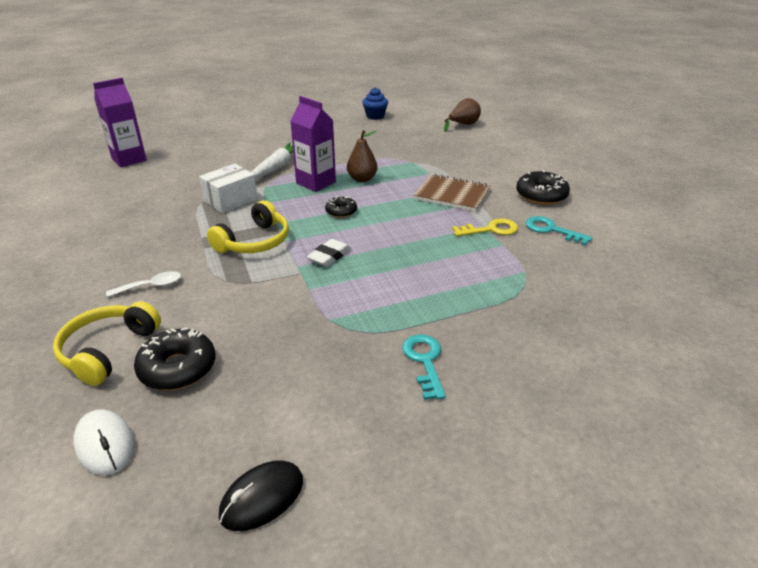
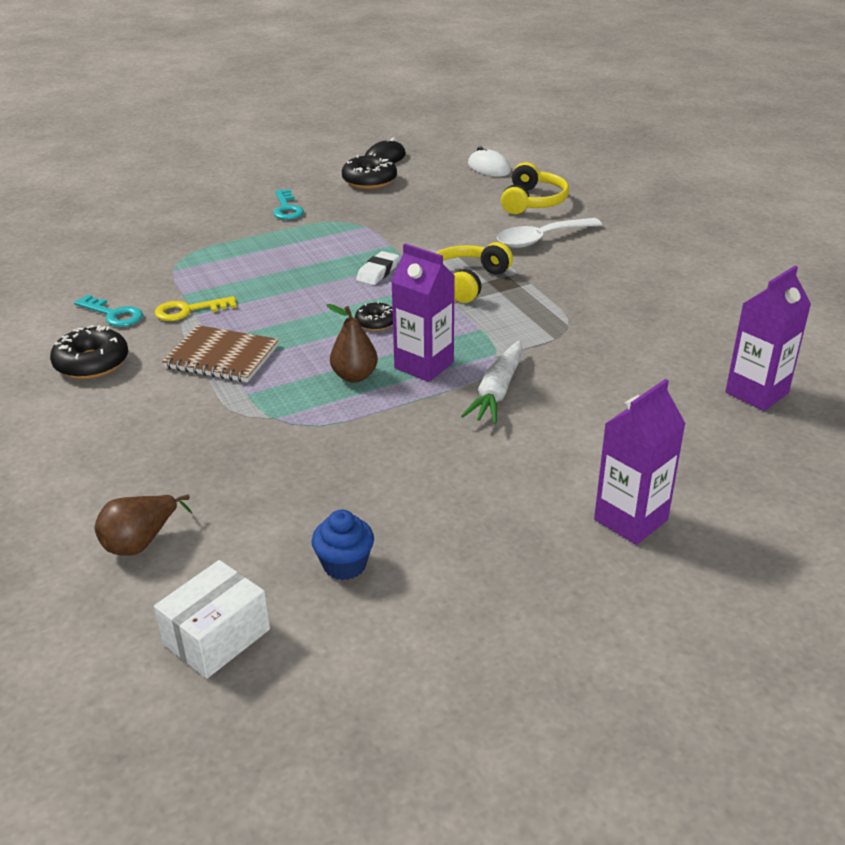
camera: 175 degrees right, 0 degrees up
white spoon [106,271,181,297] -> white spoon [497,218,602,248], size x1.74
black donut [134,328,215,390] -> black donut moved to [342,154,397,189]
white box [199,164,258,213] -> white box moved to [154,560,270,678]
none -> purple carton [594,379,685,545]

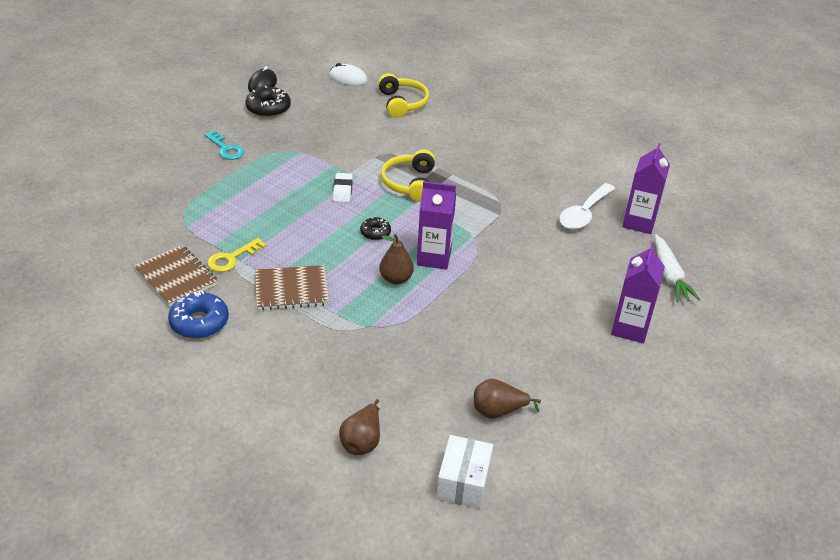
camera: 30 degrees left, 5 degrees up
black donut [50,325,128,379] -> blue donut [168,291,229,339]
turquoise key [74,295,143,327] -> brown notebook [134,245,218,307]
blue cupcake [311,510,374,580] -> brown pear [474,379,541,419]
white carrot [461,340,523,424] -> white carrot moved to [655,234,700,302]
white spoon [497,218,602,248] -> white spoon moved to [559,183,615,229]

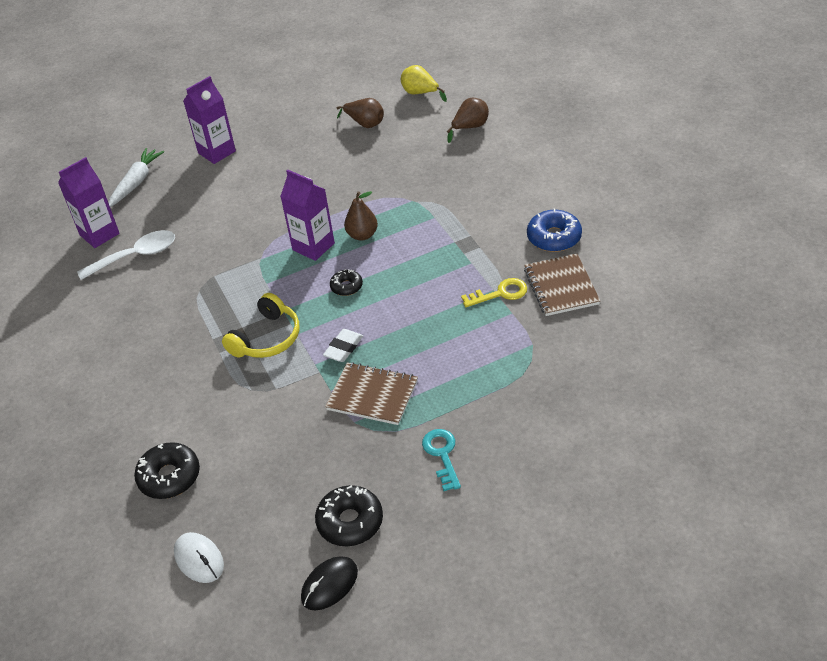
camera: 145 degrees left, 5 degrees up
brown notebook [255,265,329,310] -> brown notebook moved to [325,362,418,425]
yellow headphones [378,73,429,118] -> black donut [134,442,200,499]
white box [436,435,493,509] -> yellow pear [401,65,447,102]

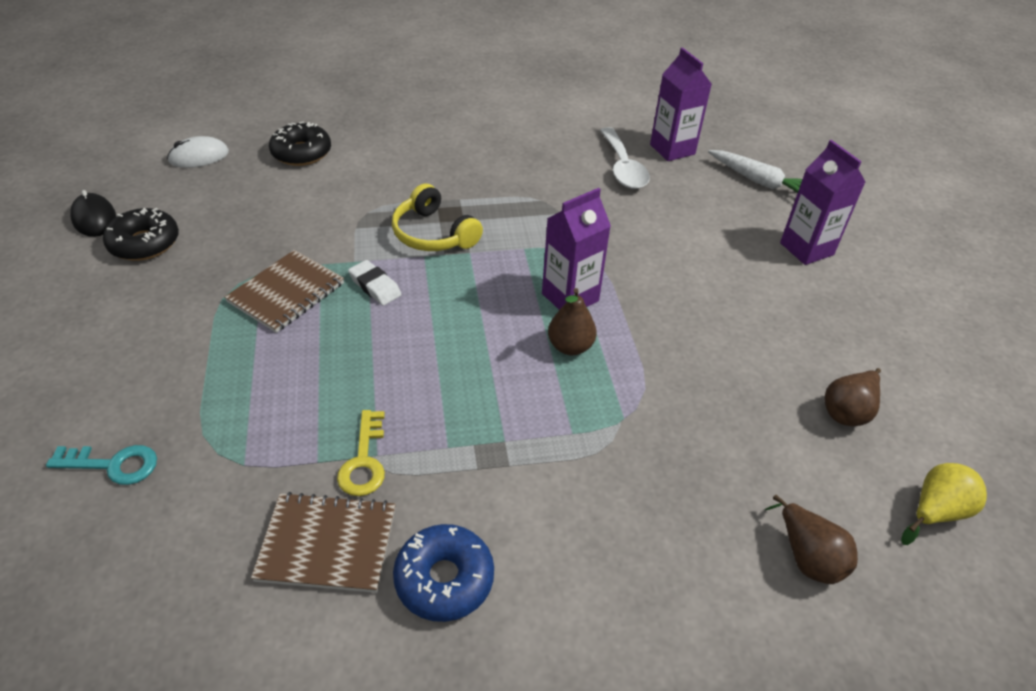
camera: 100 degrees right, 0 degrees up
black donut [330,269,363,296] -> none
turquoise key [422,429,461,491] -> turquoise key moved to [46,445,157,485]

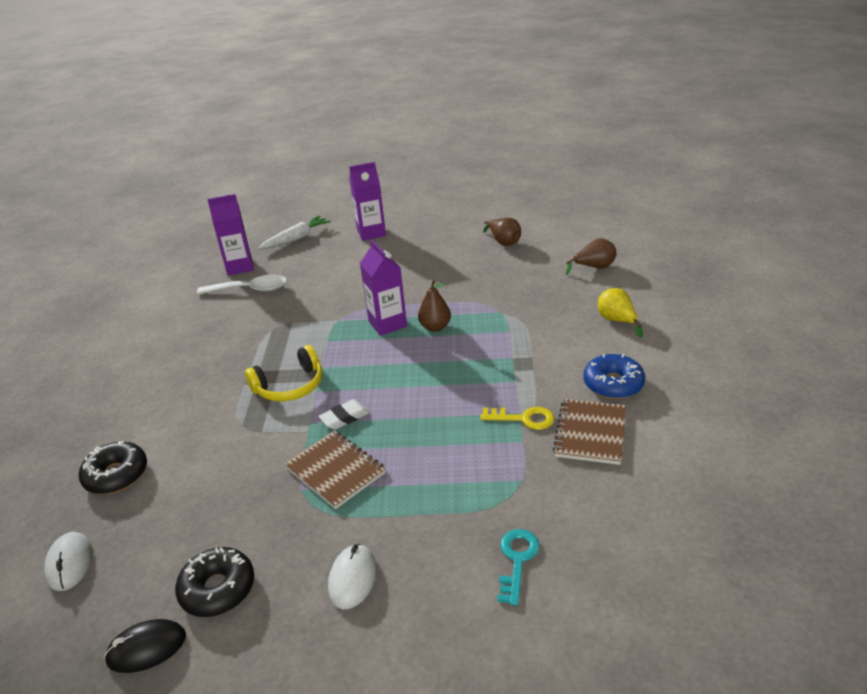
camera: 75 degrees left, 10 degrees down
yellow pear [901,463,987,545] -> yellow pear moved to [598,288,643,338]
none -> white mouse [328,544,377,609]

